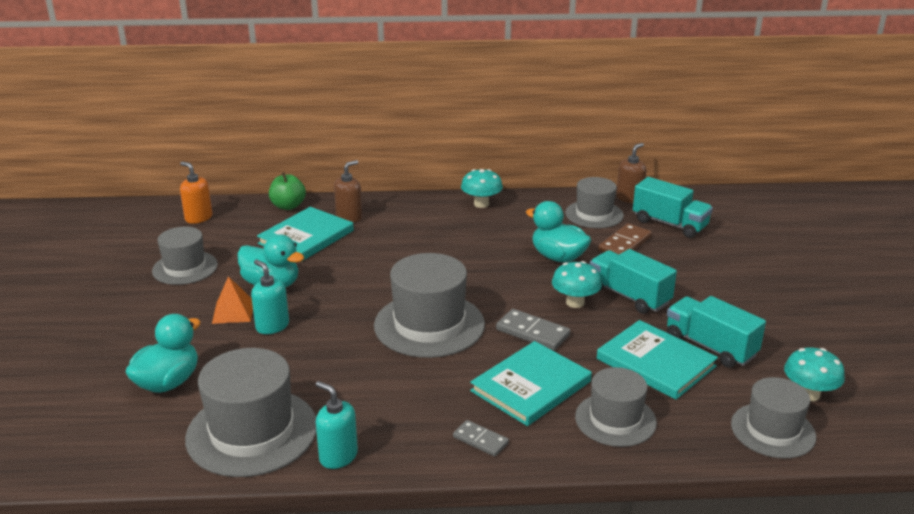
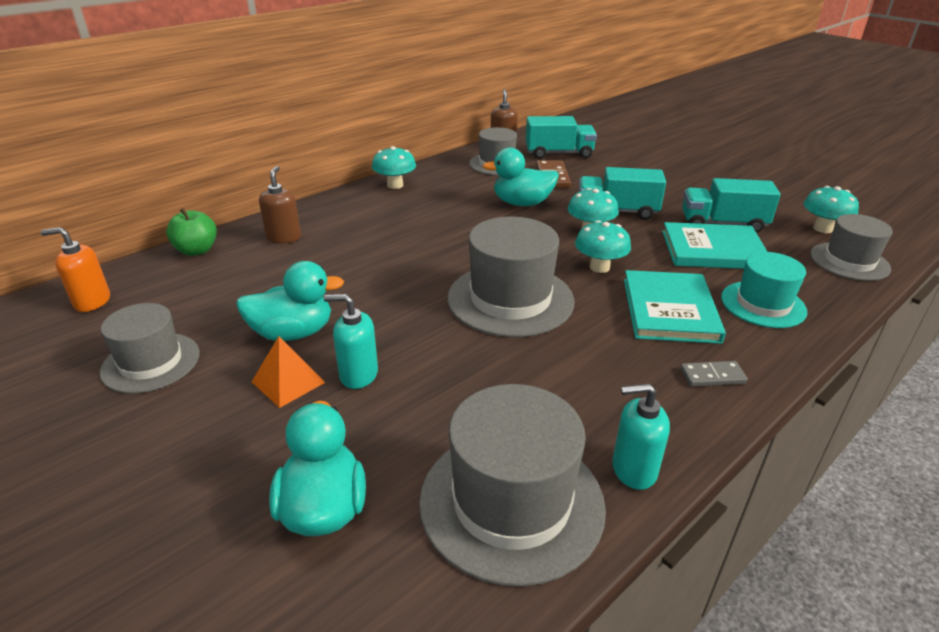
camera: 40 degrees left, 5 degrees up
turquoise book [257,207,354,262] -> none
grey domino [496,309,570,350] -> turquoise mushroom [575,220,631,273]
grey hat [575,367,657,447] -> turquoise hat [721,252,807,328]

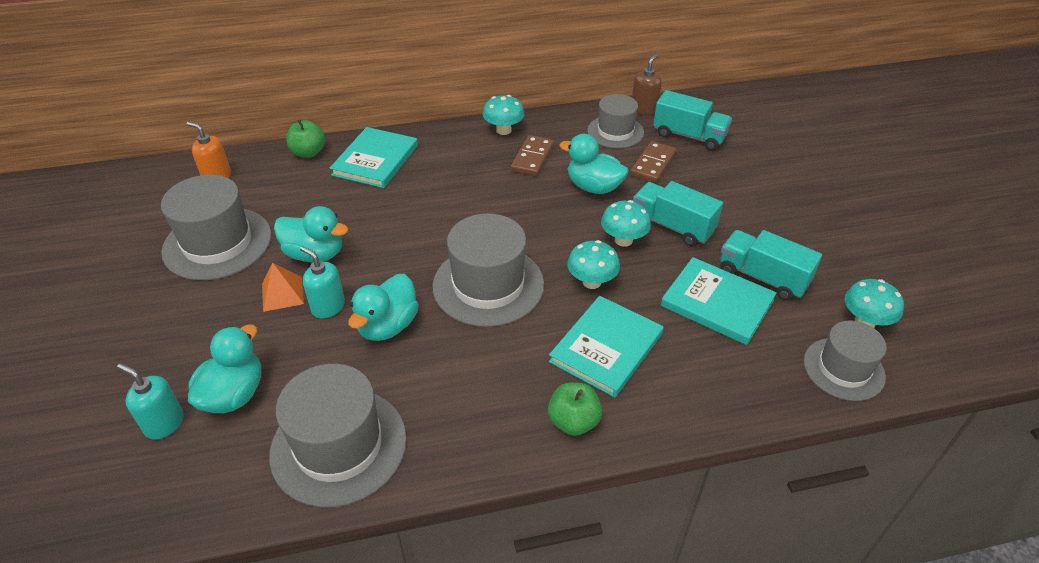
camera: 30 degrees right, 10 degrees up
grey hat [100,303,199,394] -> grey hat [161,175,272,280], size x1.58
brown soap dispenser [259,166,301,243] -> turquoise book [330,127,418,188]
turquoise soap dispenser [612,383,670,490] -> turquoise soap dispenser moved to [117,363,184,440]
grey domino [681,361,748,387] -> green apple [548,382,603,436]
turquoise hat [721,252,807,328] -> none
none -> turquoise duck [348,274,419,341]
none -> brown domino [511,135,554,176]

